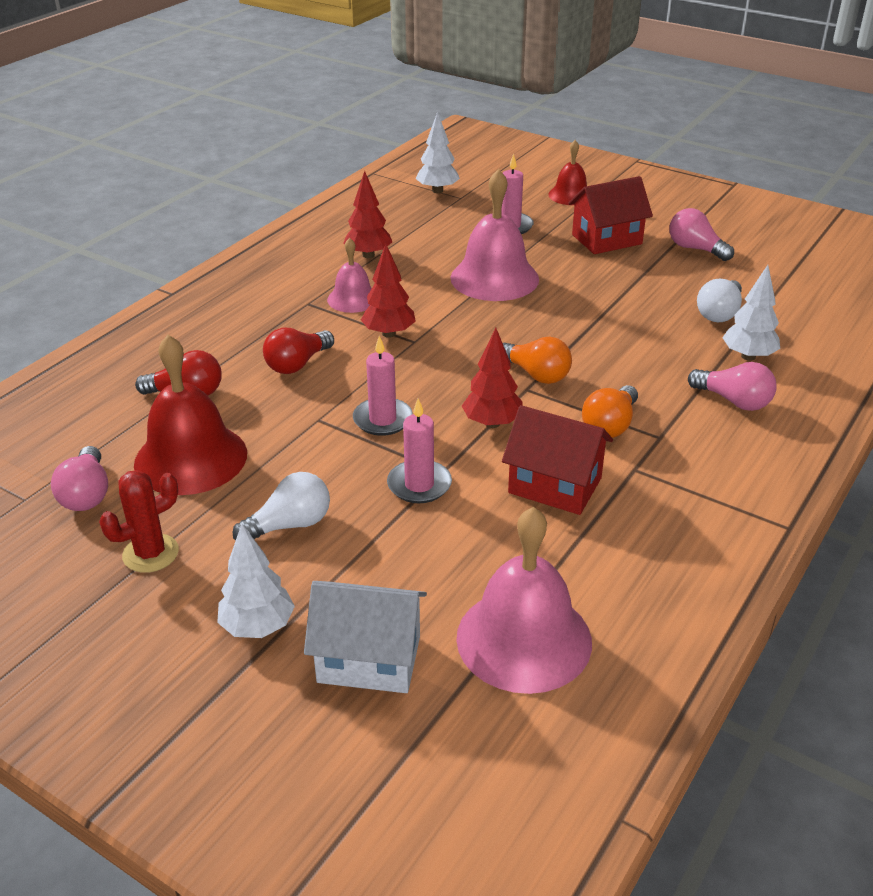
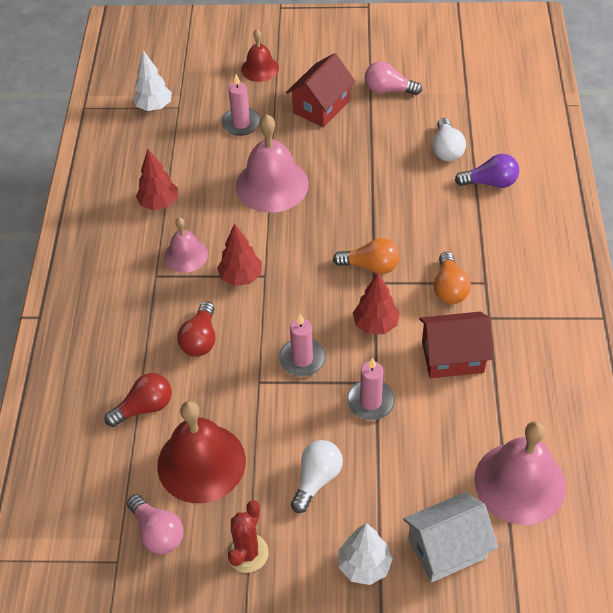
camera: 30 degrees left, 15 degrees up
pink light bulb [688,362,777,411] -> none
white tree [722,265,780,361] -> purple light bulb [455,154,519,188]

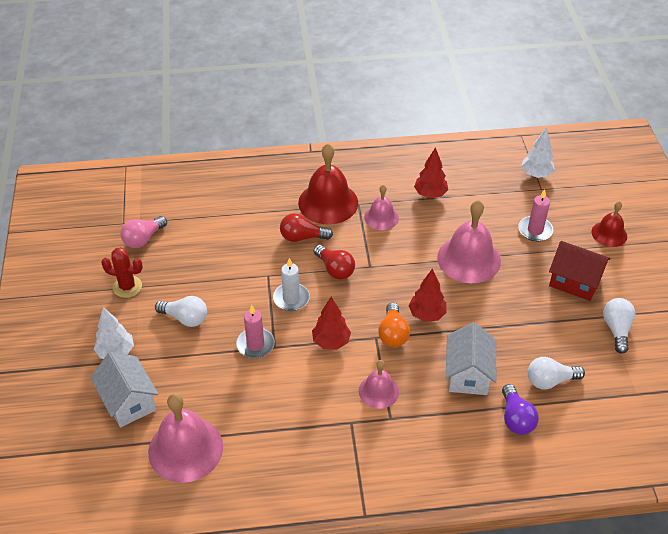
camera: 80 degrees right, 5 degrees down
red light bulb [104,373,172,427] -> red light bulb moved to [314,245,355,280]
red bell [157,401,246,503] -> red bell moved to [298,143,358,225]
red tree [217,223,262,286] -> red tree moved to [409,269,447,322]
pink candle [279,314,326,376] -> white candle [273,258,310,311]
pink light bulb [365,61,422,95] -> white light bulb [603,298,636,354]
red house [419,312,493,378] -> none
orange light bulb [433,252,471,304] -> pink bell [359,360,399,409]
none -> white house [446,322,496,395]

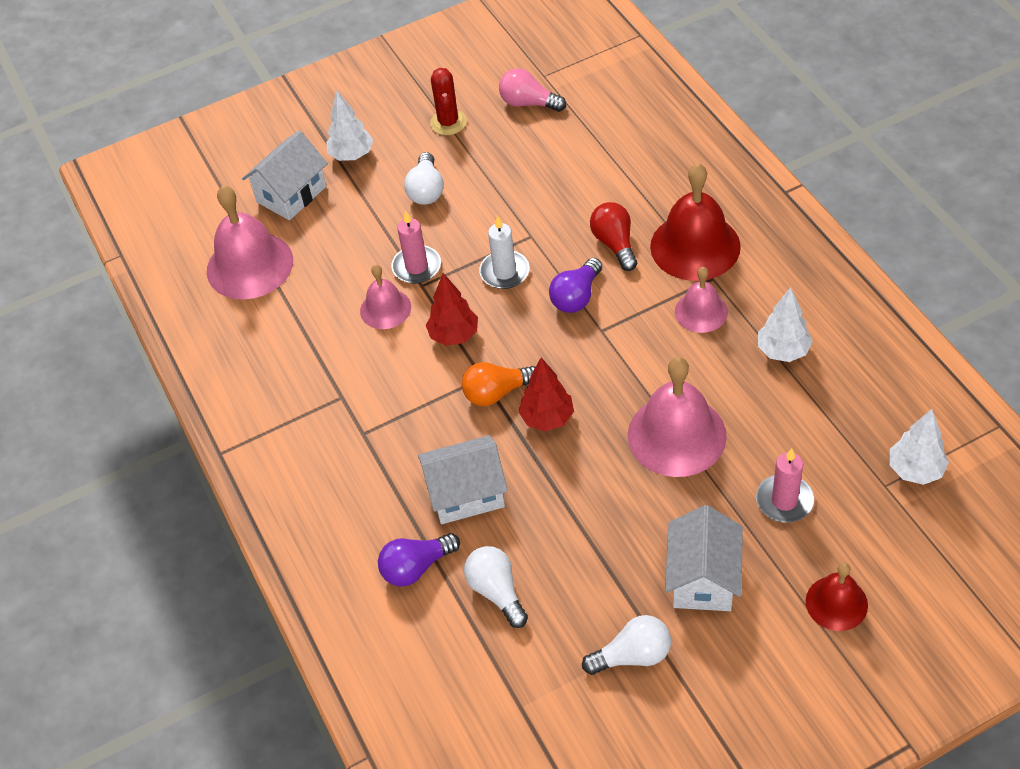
camera: 75 degrees right, 5 degrees up
red light bulb [314,245,355,280] -> purple light bulb [549,258,602,313]
pink bell [359,360,399,409] -> pink bell moved to [360,265,411,329]
red tree [414,147,448,198] -> white tree [758,287,813,362]
red house [549,241,610,301] -> white house [665,505,743,611]

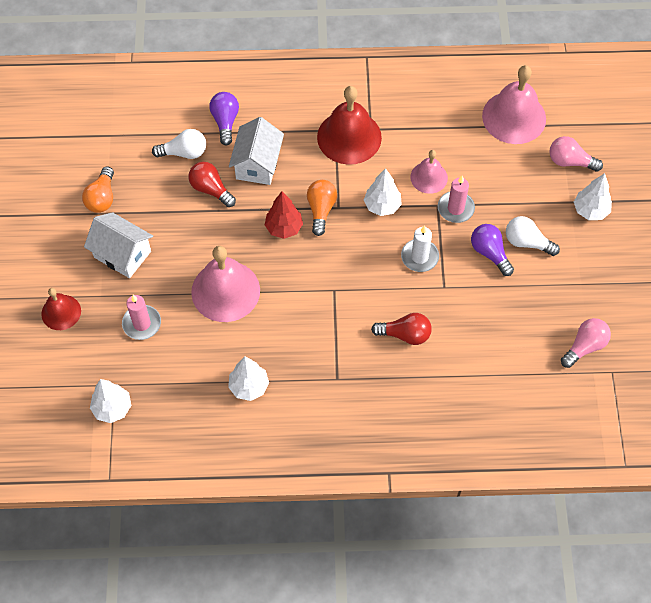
camera: 110 degrees right, 10 degrees up
white house [242,130,328,220] -> pink light bulb [550,136,603,172]
red tree [426,273,478,346] -> white tree [364,168,402,216]
red cactus [430,68,467,135] -> none
purple light bulb [549,258,602,313] -> purple light bulb moved to [471,224,514,276]
white light bulb [582,615,671,675] -> orange light bulb [82,166,114,213]
red bell [650,163,741,281] -> red bell moved to [317,86,382,165]
pink bell [675,267,728,333] -> none
none -> red light bulb [188,162,236,207]

